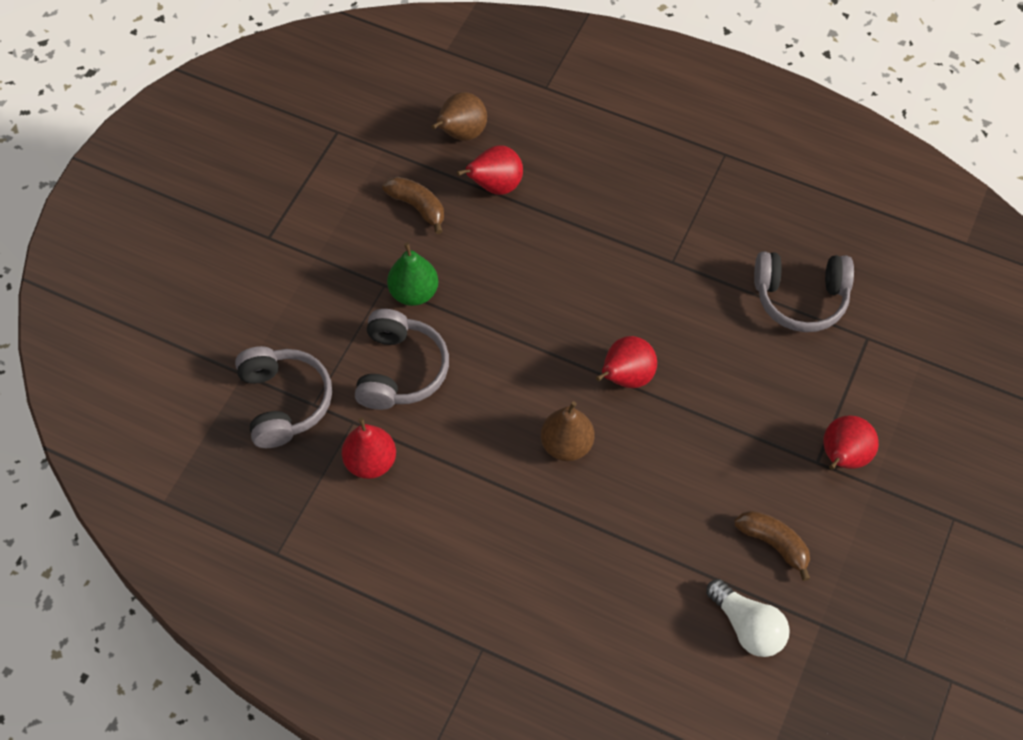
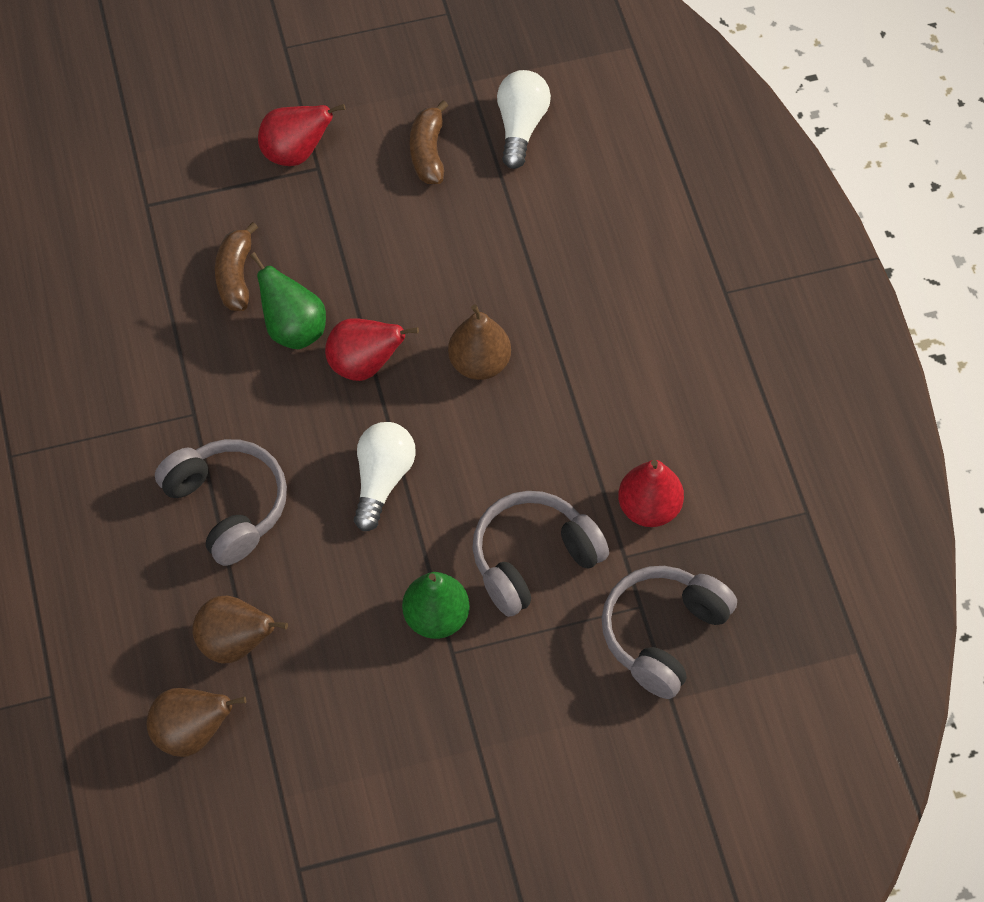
camera: 130 degrees left, 0 degrees up
brown banana [383,177,444,234] -> brown banana moved to [215,222,258,311]
red pear [457,145,523,195] -> brown pear [192,596,288,664]
grey headphones [754,251,854,332] -> grey headphones moved to [155,439,287,566]
none -> green pear [250,252,326,349]
none -> white light bulb [354,422,416,531]

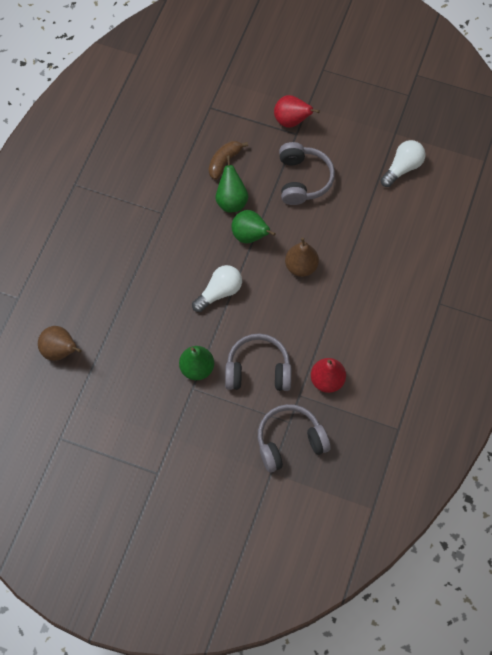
camera: 35 degrees right, 5 degrees up
grey headphones [155,439,287,566] -> grey headphones moved to [279,142,335,205]
brown pear [192,596,288,664] -> none
red pear [325,318,419,381] -> green pear [231,210,275,243]
brown banana [410,101,448,184] -> none

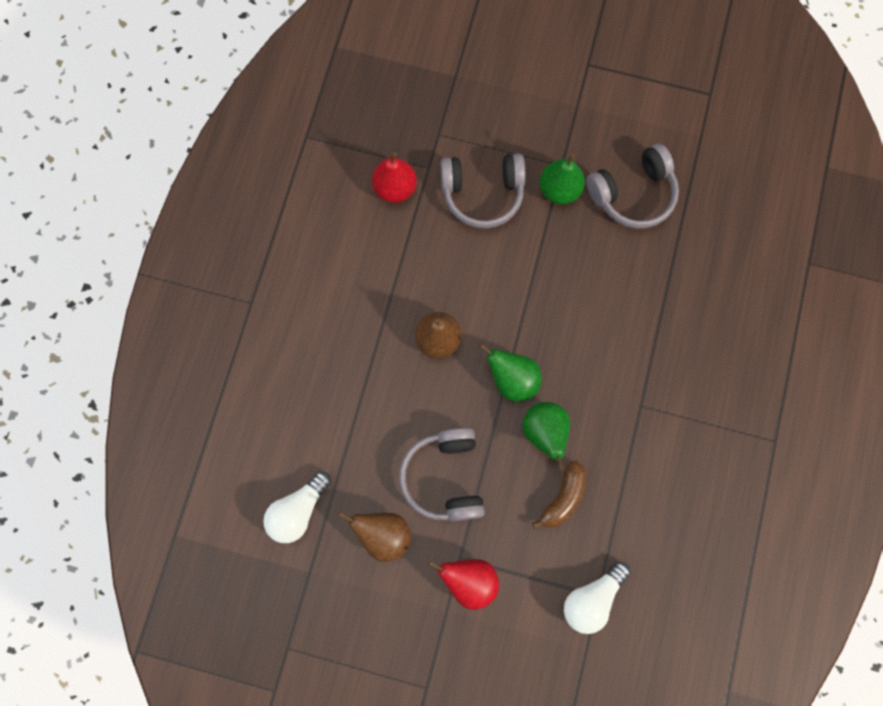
camera: 175 degrees right, 10 degrees up
brown pear [38,326,81,361] -> brown pear moved to [338,511,411,562]
white light bulb [192,265,242,312] -> white light bulb moved to [564,562,631,634]
grey headphones [258,404,330,473] -> grey headphones moved to [586,144,679,229]

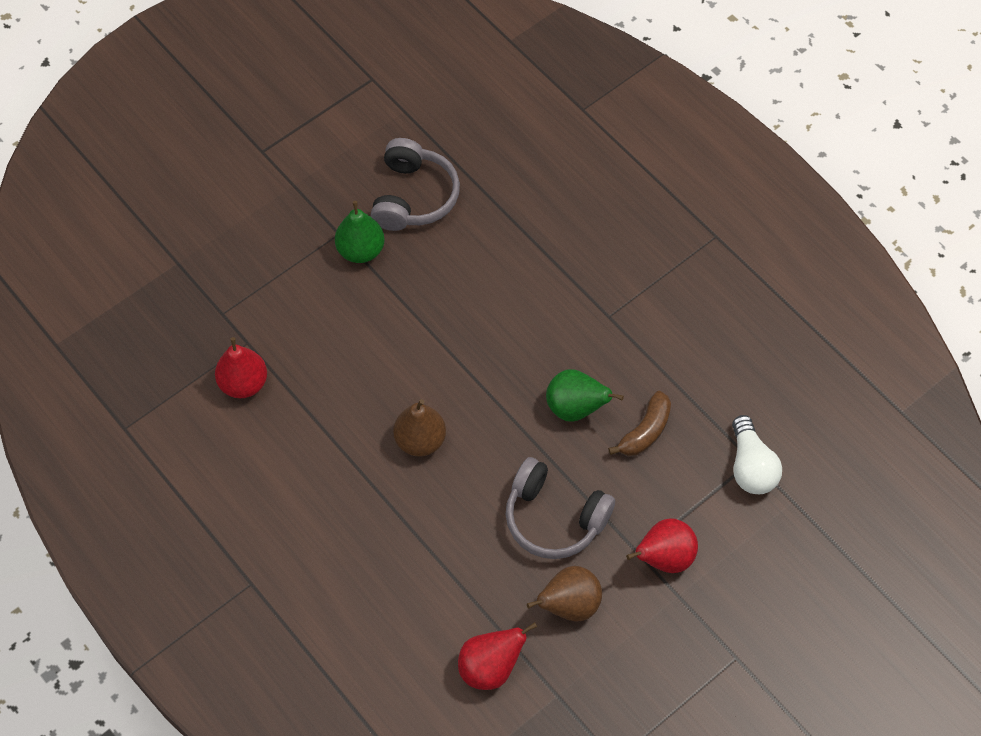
camera: 55 degrees left, 15 degrees down
white light bulb [263,471,331,543] -> red pear [458,622,537,690]
grey headphones [441,153,525,229] -> none
green pear [479,344,542,401] -> none
brown banana [532,460,586,529] -> brown banana turned 60 degrees clockwise [608,391,671,456]

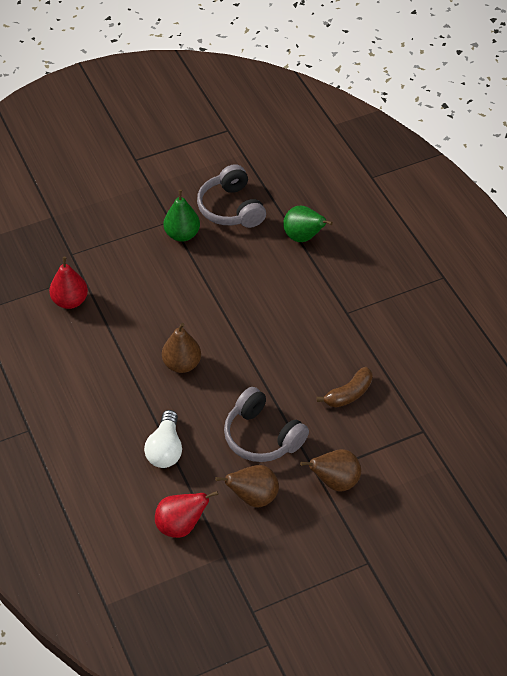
camera: 15 degrees right, 10 degrees down
grey headphones [371,138,460,231] -> grey headphones turned 135 degrees clockwise [197,164,266,228]
green pear [546,369,624,422] -> green pear moved to [283,206,333,242]
red pear [626,518,698,573] -> brown pear [300,449,361,492]
white light bulb [732,415,782,494] -> white light bulb moved to [144,410,182,468]

